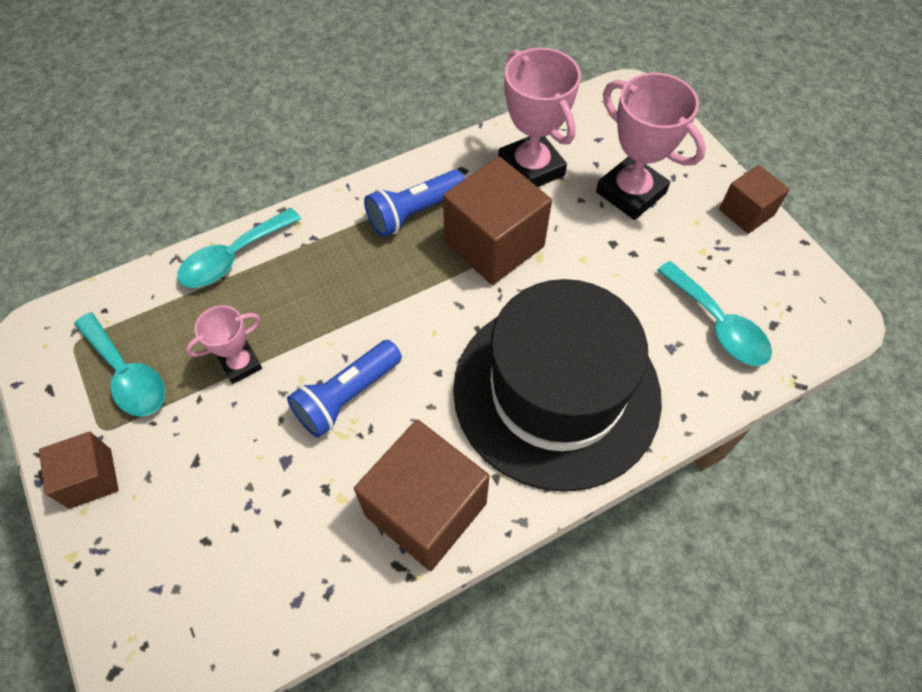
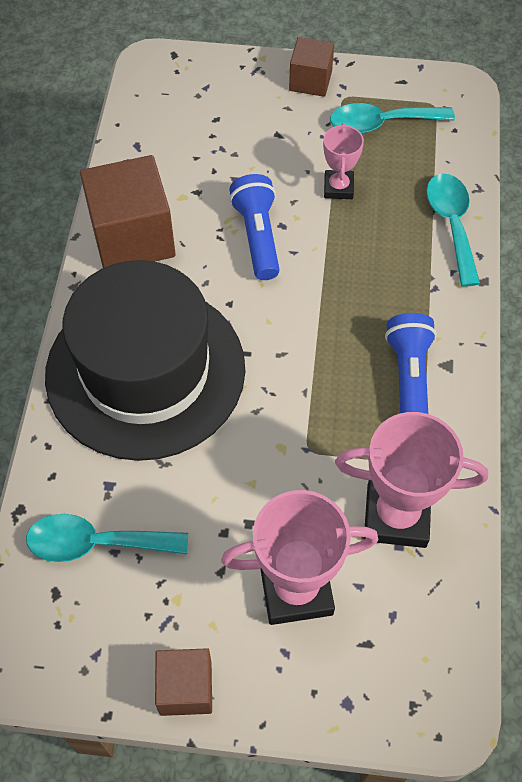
camera: 125 degrees right, 0 degrees up
brown cube [443,157,552,285] -> none

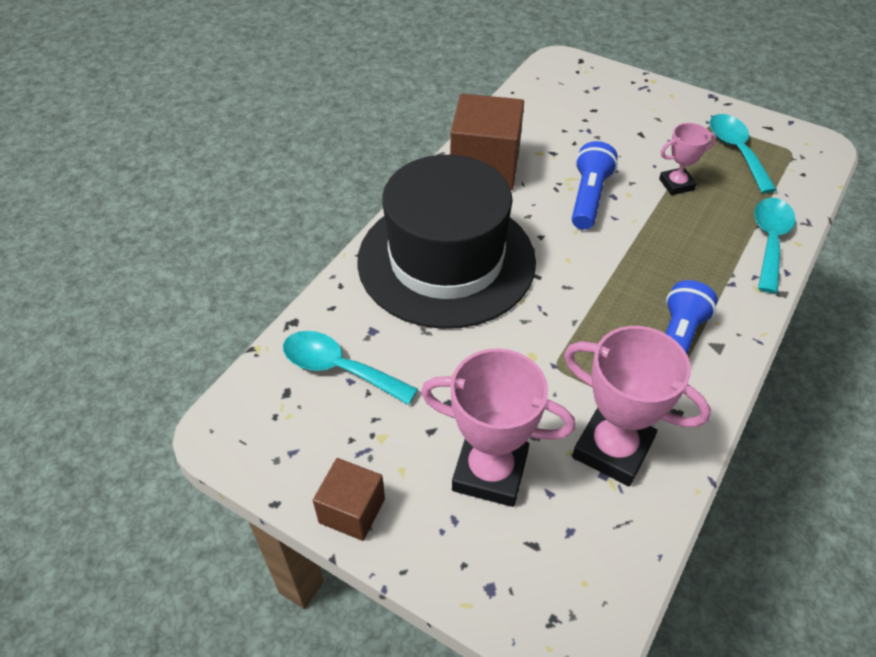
camera: 25 degrees right, 10 degrees down
brown cube [289,37,334,97] -> none
pink trophy [323,123,364,199] -> pink trophy turned 45 degrees clockwise [659,123,716,195]
turquoise spoon [330,103,455,134] -> turquoise spoon turned 60 degrees clockwise [710,114,777,193]

